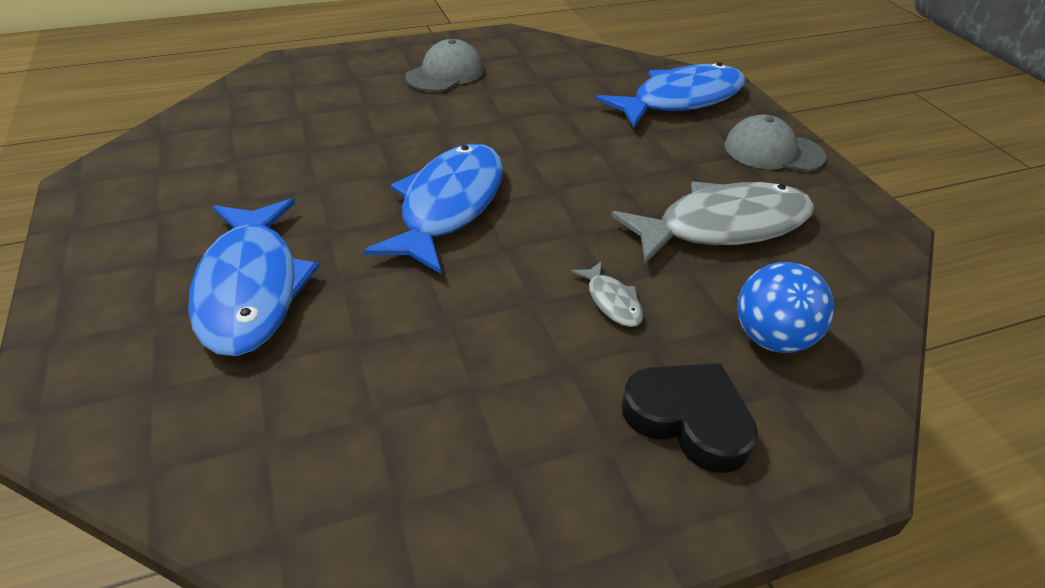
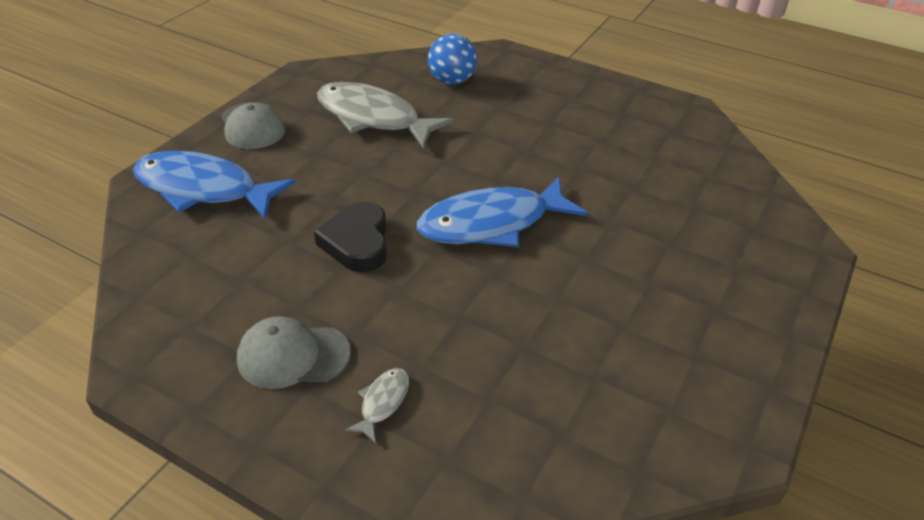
camera: 130 degrees left, 0 degrees up
blue fish [188,199,319,356] -> none
grey fish [571,262,643,327] -> grey fish moved to [345,368,409,443]
black heart [622,363,758,473] -> black heart moved to [314,202,387,272]

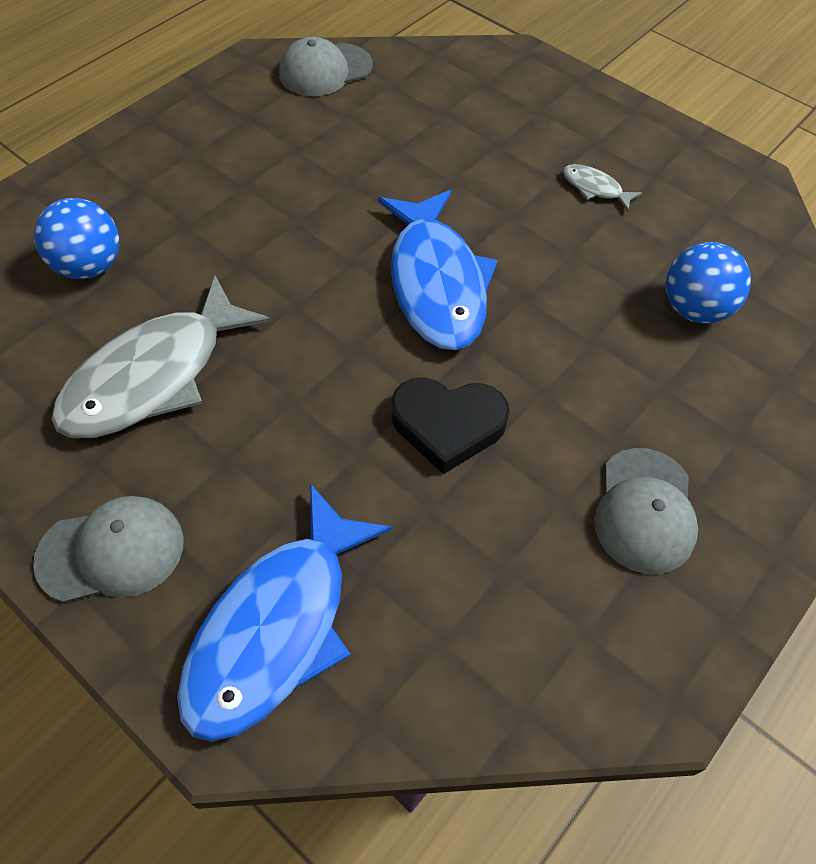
camera: 80 degrees left, 15 degrees up
grey fish [345,368,409,443] -> grey fish moved to [562,164,642,211]
none -> grey cap [279,37,373,96]
none -> blue ball [666,242,751,324]

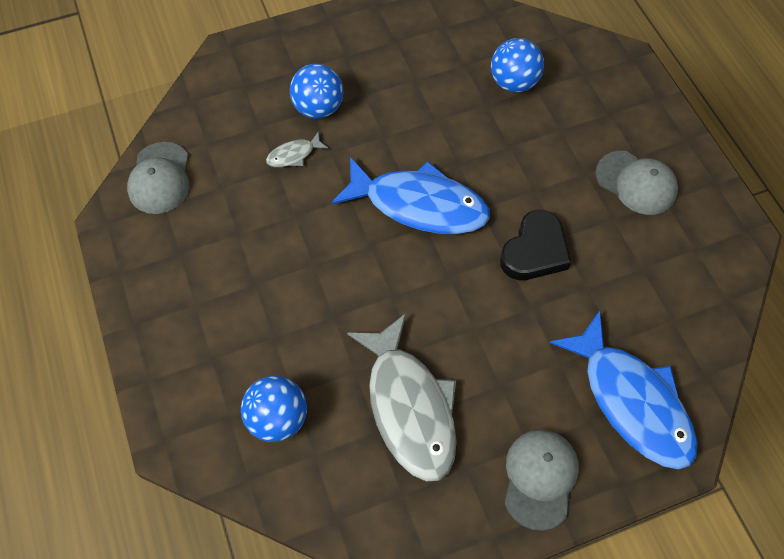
camera: 60 degrees left, 5 degrees up
grey fish [562,164,642,211] -> grey fish moved to [266,131,329,167]
none -> blue ball [290,64,344,119]

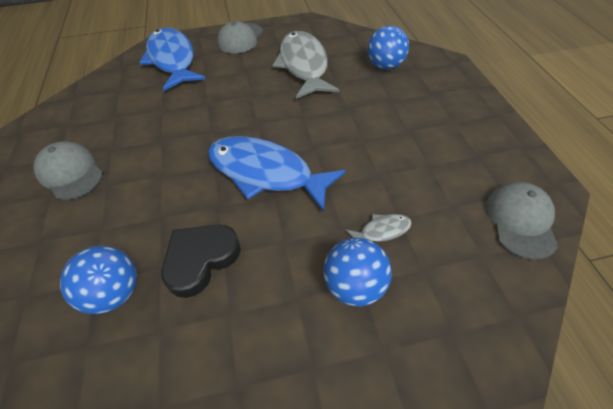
camera: 170 degrees left, 10 degrees down
black heart [500,210,571,280] -> black heart moved to [161,224,241,298]

